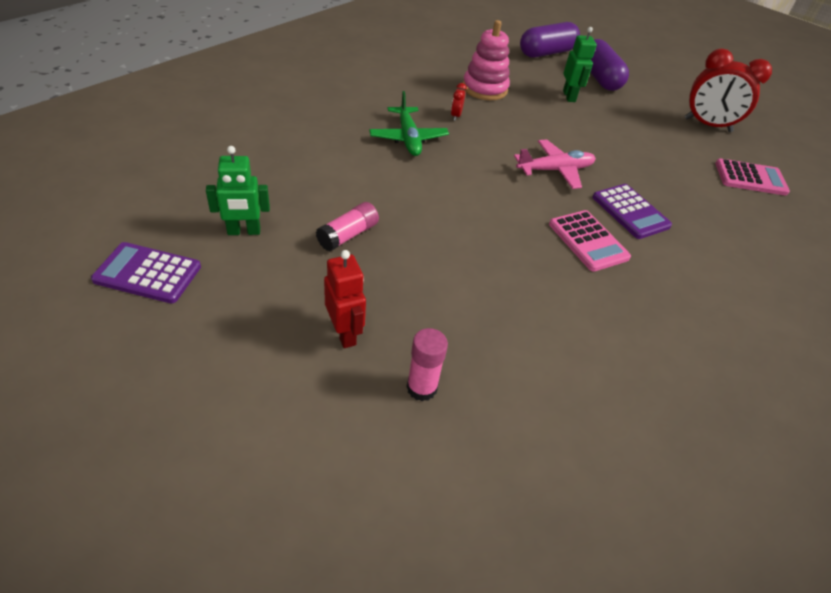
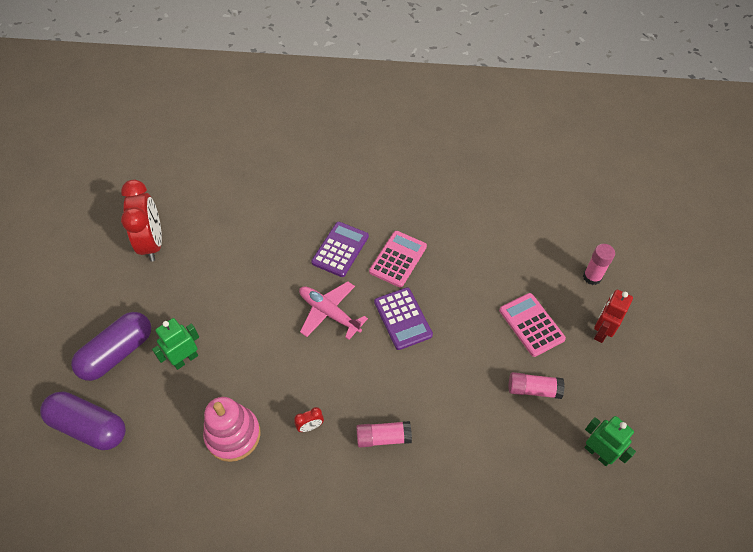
camera: 120 degrees left, 10 degrees up
purple calculator [91,242,201,303] -> purple calculator moved to [374,287,433,350]
green plane [369,91,449,156] -> pink glue stick [356,421,412,448]
pink calculator [715,158,790,196] -> pink calculator moved to [499,293,566,357]

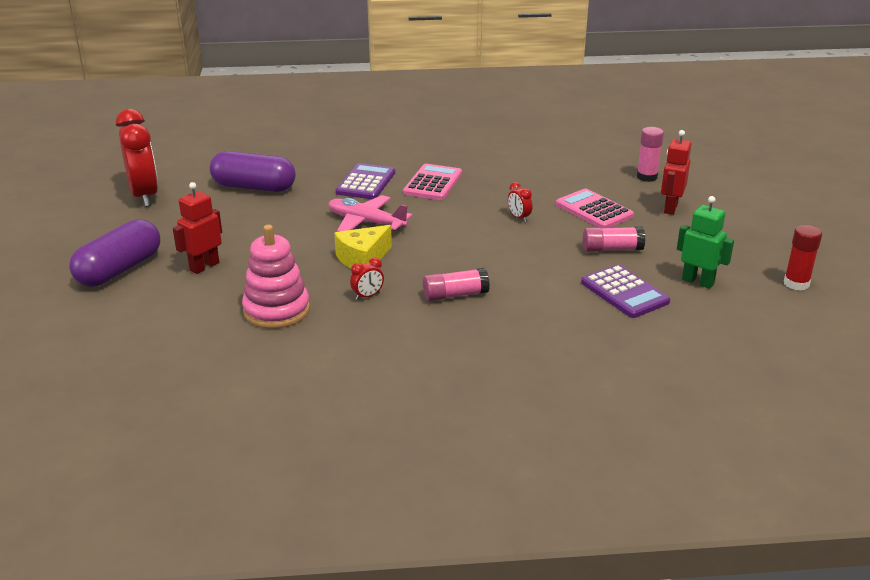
camera: 10 degrees left, 25 degrees down
purple capsule [40,392,126,450] -> purple capsule moved to [210,151,296,192]
green robot [152,318,199,370] -> red robot [173,182,222,274]
purple calculator [374,287,433,350] -> purple calculator moved to [581,264,670,318]
none -> yellow cheese [334,225,392,269]
none -> red clock [508,182,532,222]
none -> red glue stick [784,225,822,291]

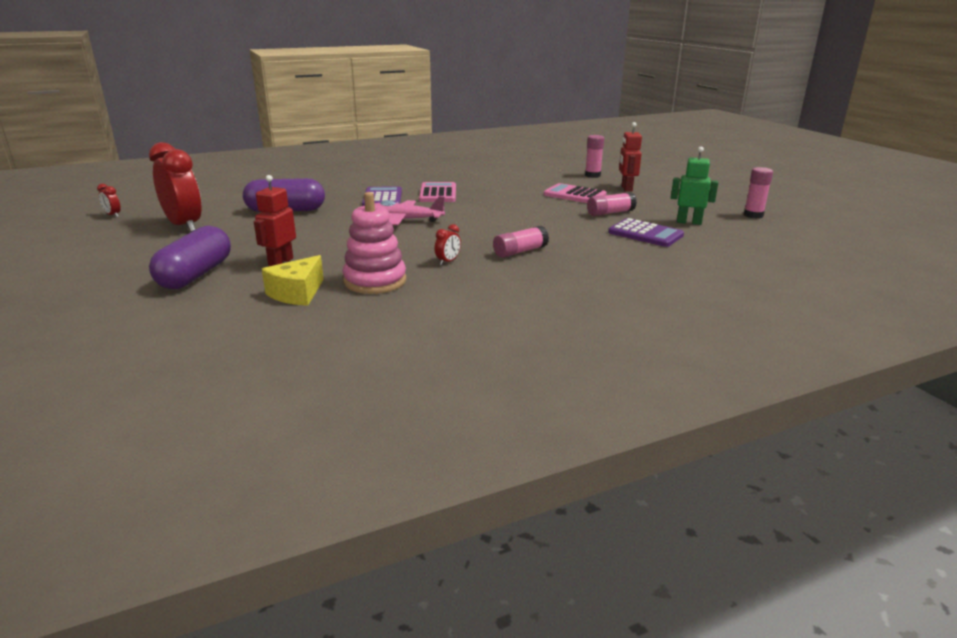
camera: 20 degrees left, 5 degrees down
yellow cheese [334,225,392,269] -> yellow cheese moved to [262,255,324,306]
red clock [508,182,532,222] -> red clock moved to [97,184,121,217]
red glue stick [784,225,822,291] -> pink glue stick [744,167,773,219]

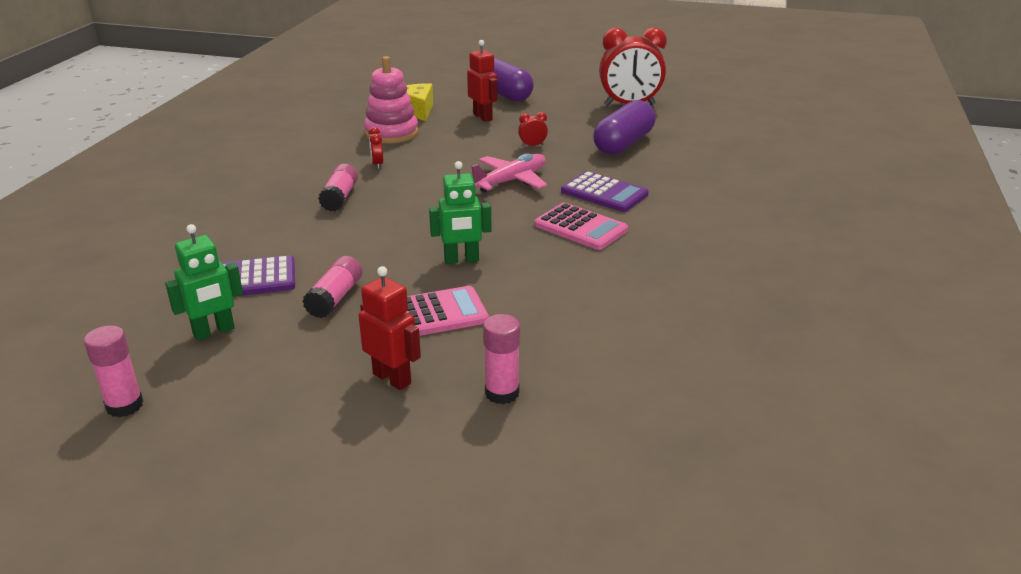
camera: 130 degrees right, 5 degrees up
red clock [97,184,121,217] -> red clock moved to [518,112,548,147]
none -> green robot [429,161,492,264]

